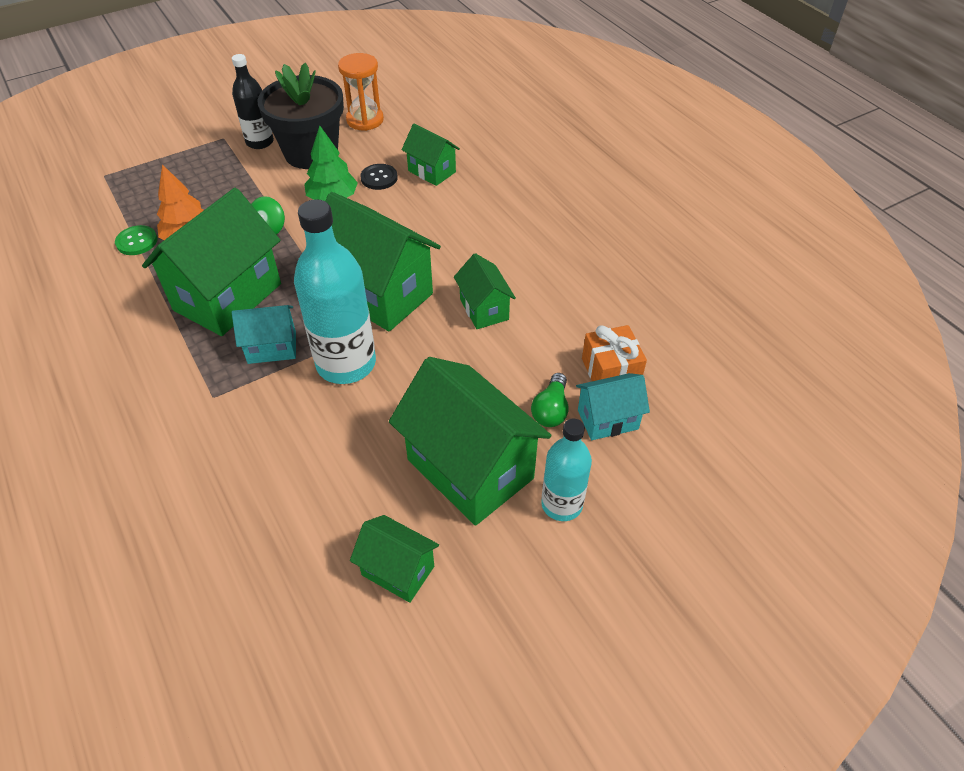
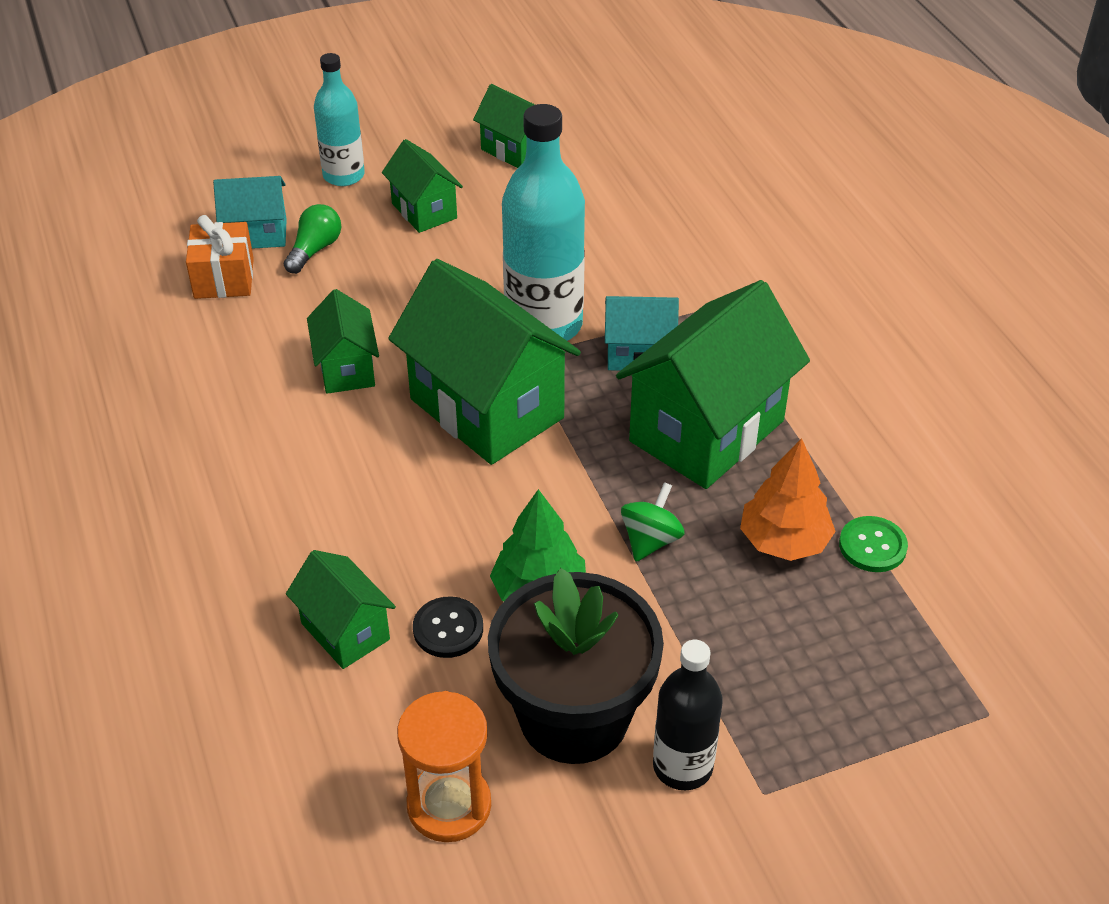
camera: 170 degrees left, 5 degrees down
green house [389,357,551,526] -> green house [382,139,463,233], size x0.52

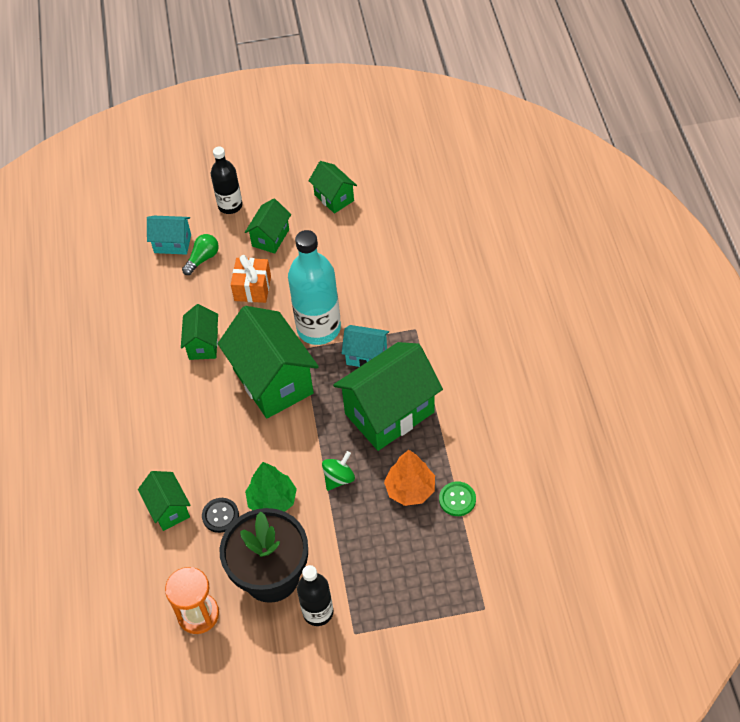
camera: 15 degrees right, 10 degrees up
orange gift [186,215,254,299] -> orange gift moved to [231,255,271,303]
turquoise bottle [314,53,365,186] -> black bottle [211,147,243,214]
green house [382,139,463,233] -> green house turned 45 degrees clockwise [245,198,291,254]

